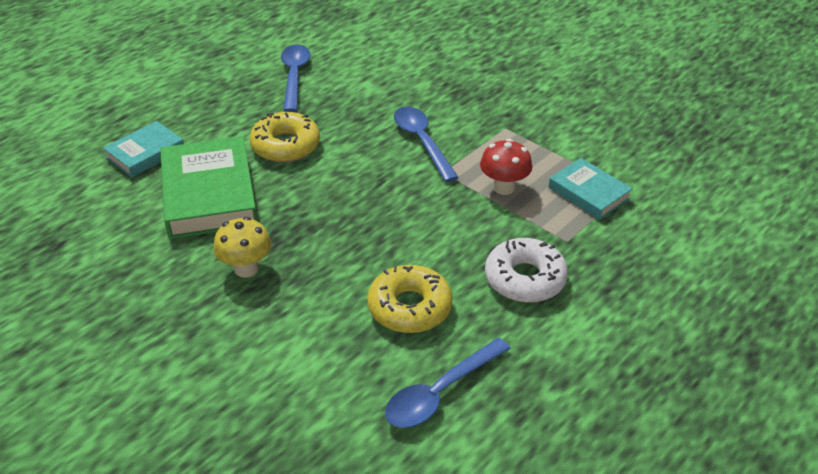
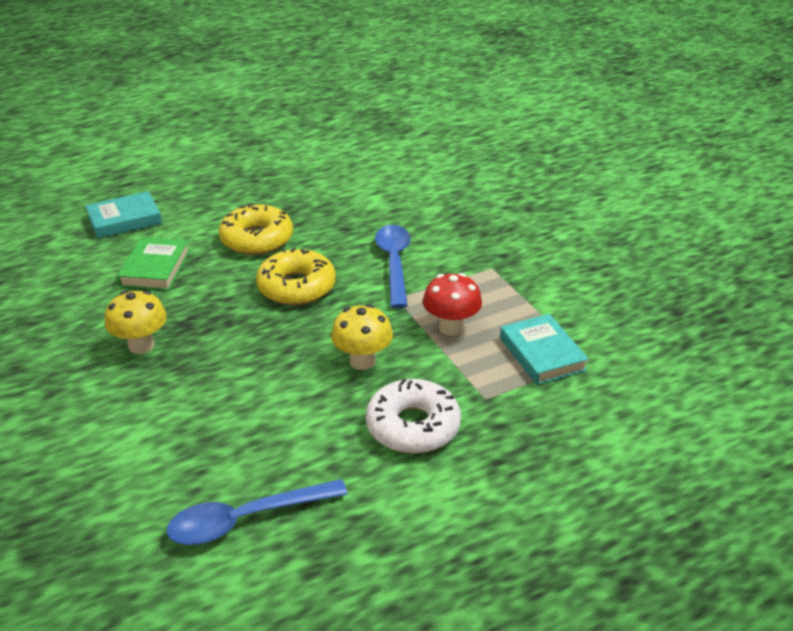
camera: 20 degrees right, 5 degrees down
green book [160,136,258,239] -> green book [117,237,190,291], size x0.57
blue spoon [281,45,311,112] -> none
yellow donut [367,265,453,333] -> yellow donut moved to [256,248,336,305]
none -> yellow mushroom [331,304,393,370]

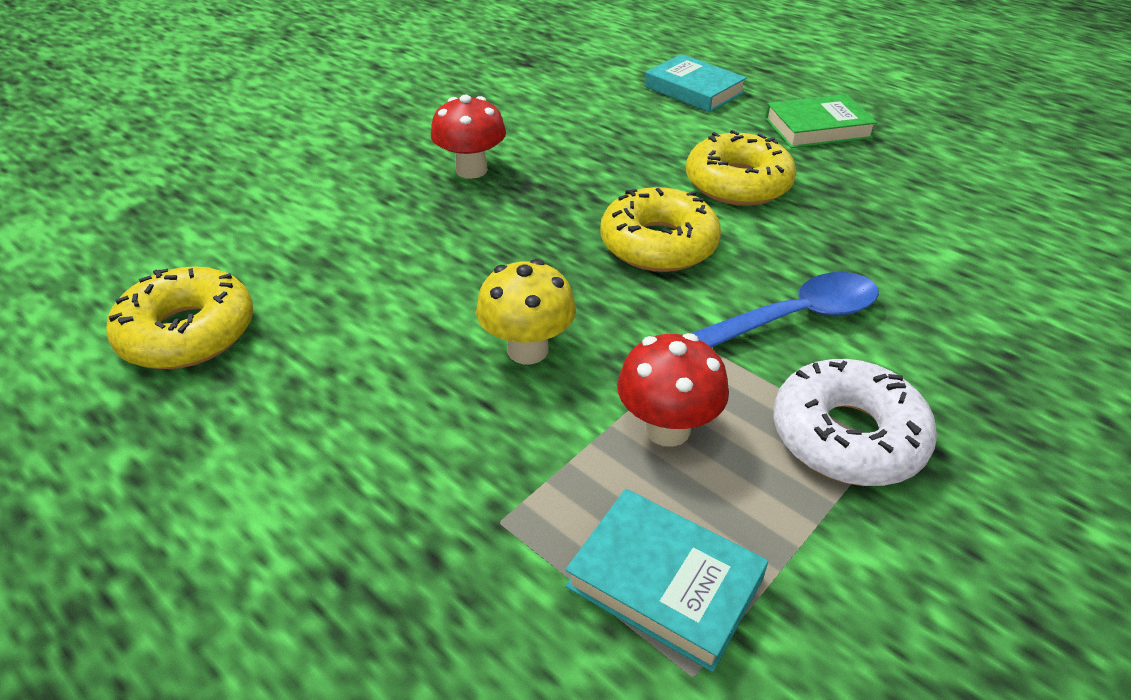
camera: 70 degrees right, 5 degrees up
yellow mushroom [105,291,167,354] -> red mushroom [431,95,506,179]
green book [117,237,190,291] -> green book moved to [765,94,877,148]
blue spoon [167,479,348,545] -> yellow donut [106,266,253,369]
white donut [366,378,461,454] -> white donut moved to [773,359,937,486]
turquoise book [500,314,589,385] -> turquoise book turned 75 degrees clockwise [565,489,768,672]

